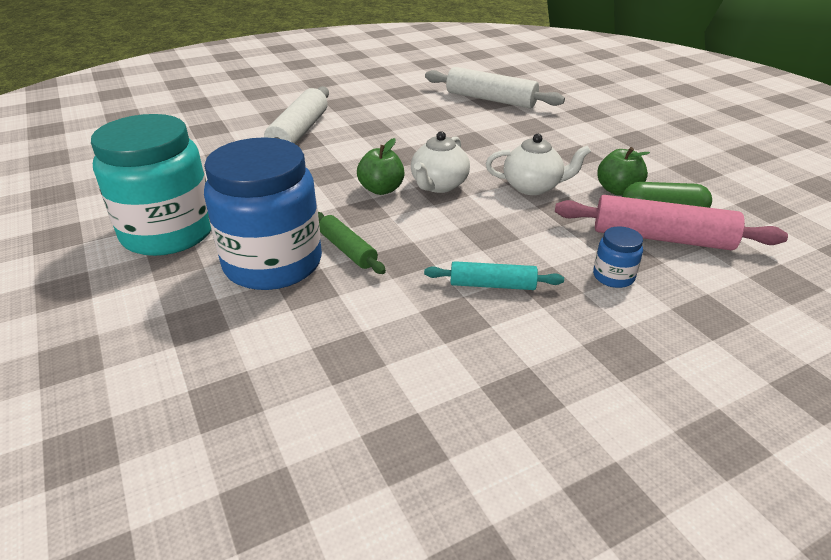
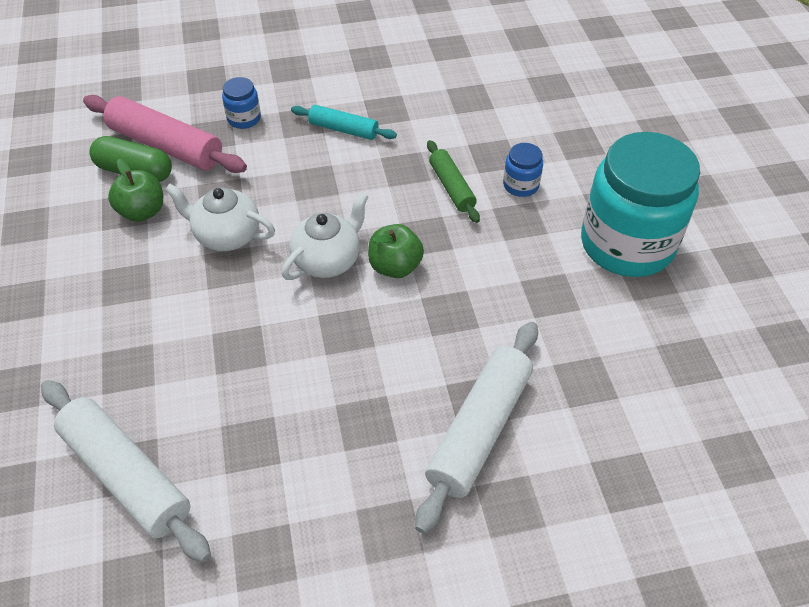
camera: 165 degrees left, 15 degrees up
blue jar [204,137,322,290] -> blue jar [503,143,543,197], size x0.41

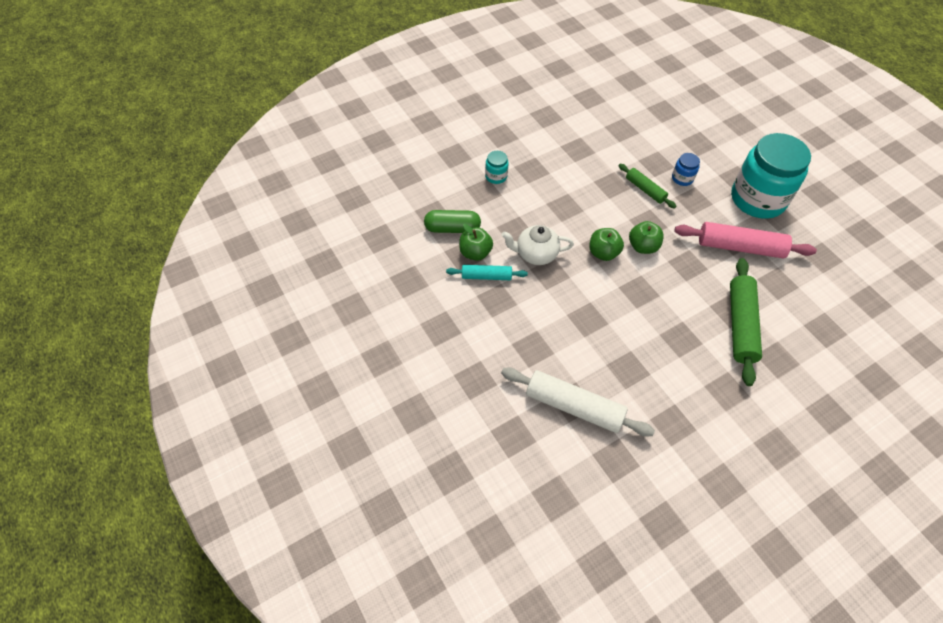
camera: 20 degrees left, 5 degrees up
pink rolling pin [83,95,247,173] -> pink rolling pin moved to [674,222,817,258]
blue jar [222,77,261,129] -> turquoise jar [485,151,509,184]
white teapot [282,192,369,280] -> green apple [589,228,624,261]
turquoise rolling pin [291,105,397,140] -> turquoise rolling pin moved to [446,265,528,280]
white rolling pin [415,322,538,534] -> green rolling pin [730,258,762,386]

